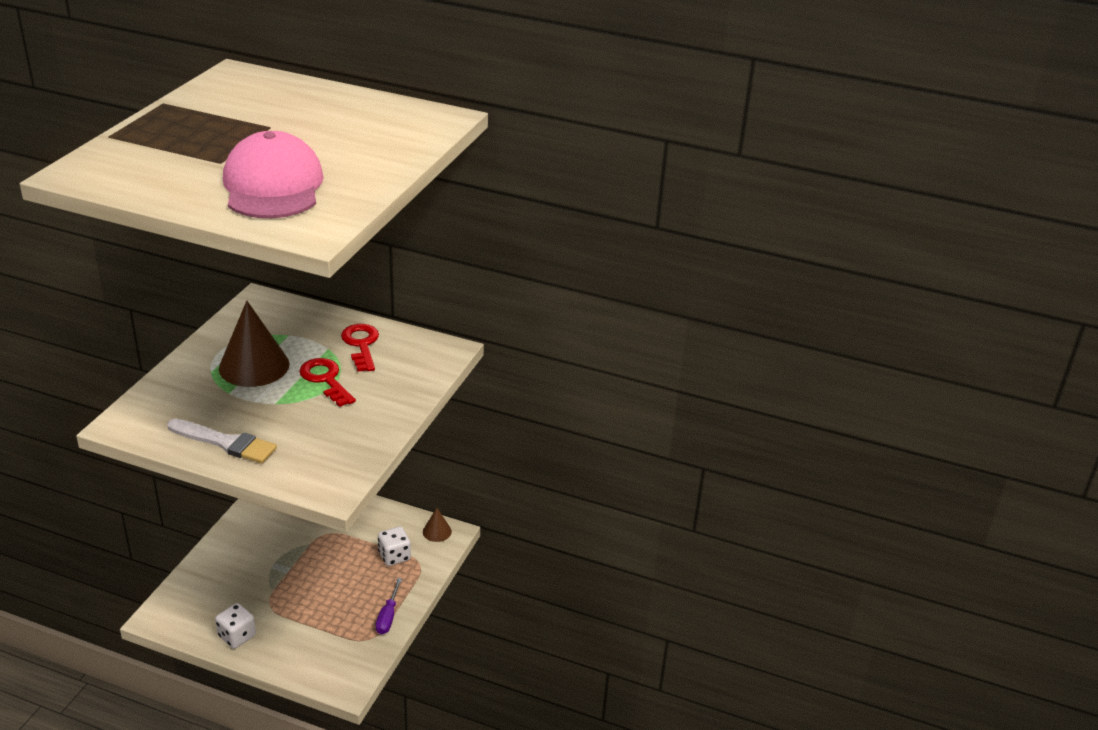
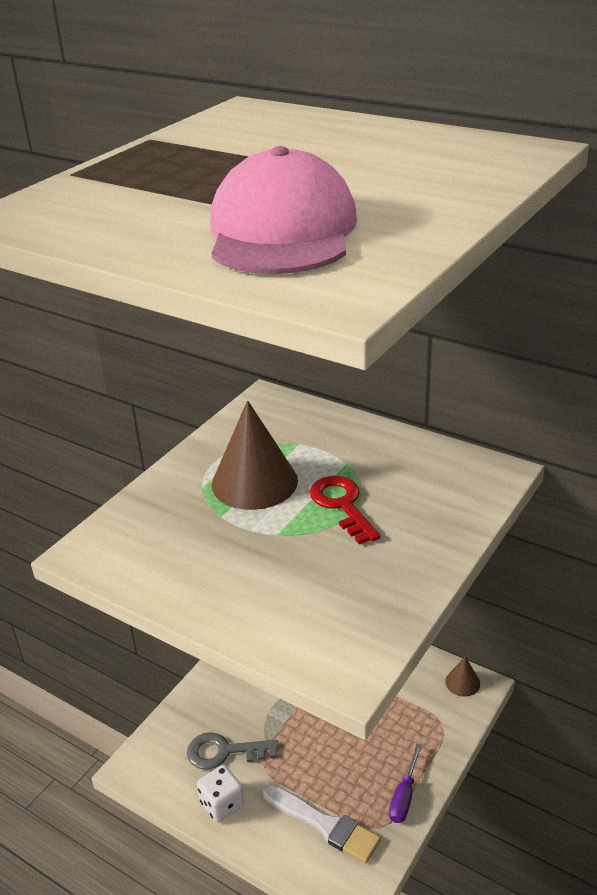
camera: 15 degrees right, 0 degrees up
white brush [167,419,277,463] -> white brush moved to [263,785,381,863]
red key [341,324,379,372] -> none
white dice [378,526,411,566] -> none
none -> grey key [187,732,279,770]

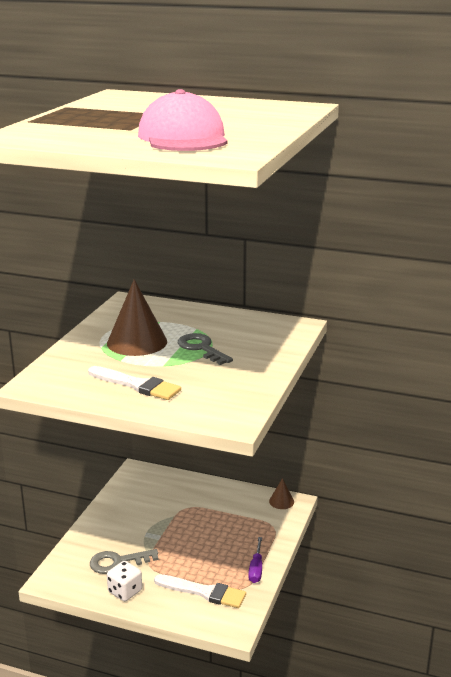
camera: 15 degrees left, 10 degrees down
red key [310,476,381,544] -> grey key [178,333,233,365]
none -> white brush [88,366,181,400]

